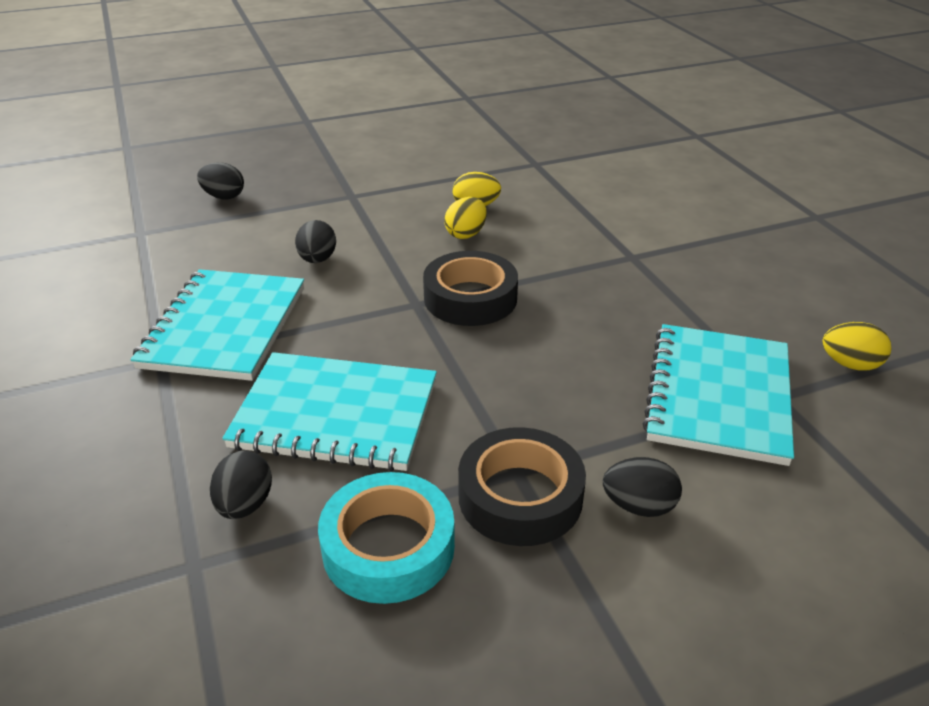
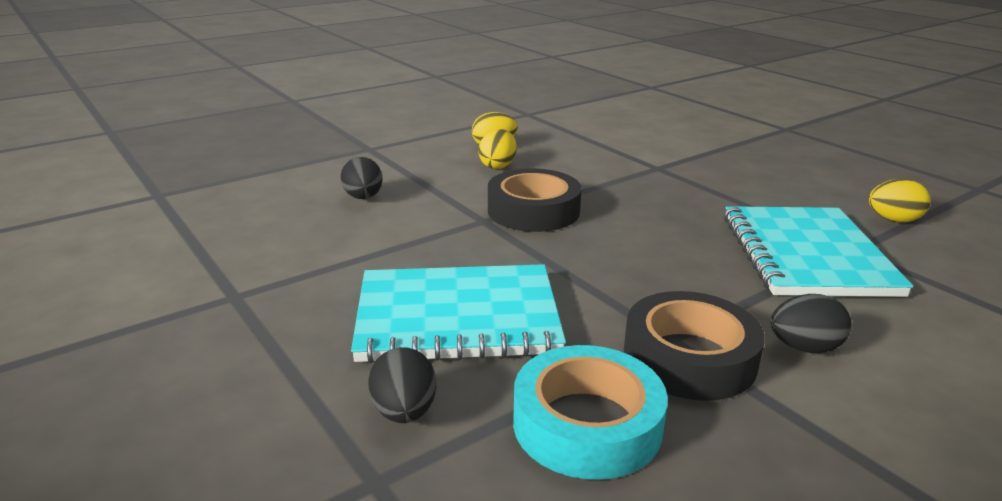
camera: 15 degrees left, 10 degrees down
turquoise notebook [130,269,304,381] -> none
black egg [197,163,244,199] -> none

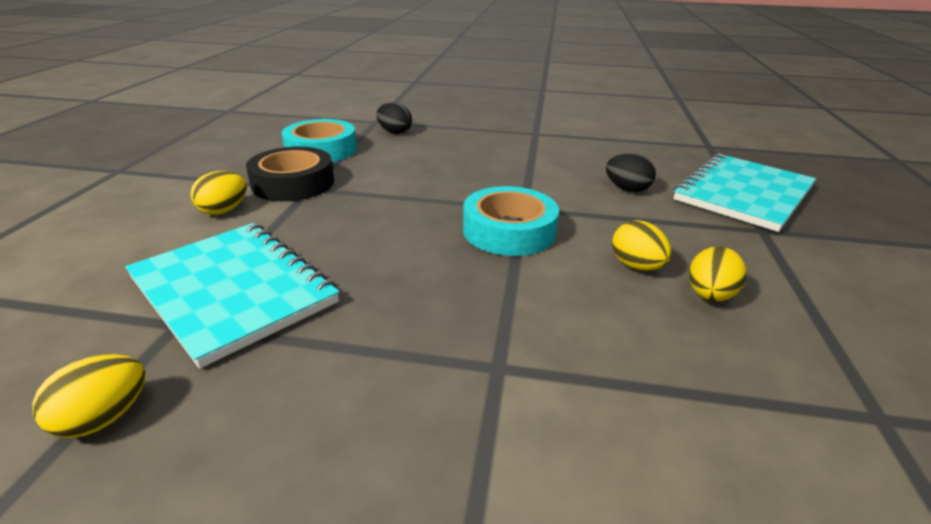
camera: 135 degrees right, 5 degrees up
turquoise notebook [351,264,566,363] -> turquoise notebook moved to [673,154,816,232]
black tape [488,168,582,232] -> turquoise tape [463,186,559,256]
black egg [771,294,852,353] -> yellow egg [190,171,247,215]

